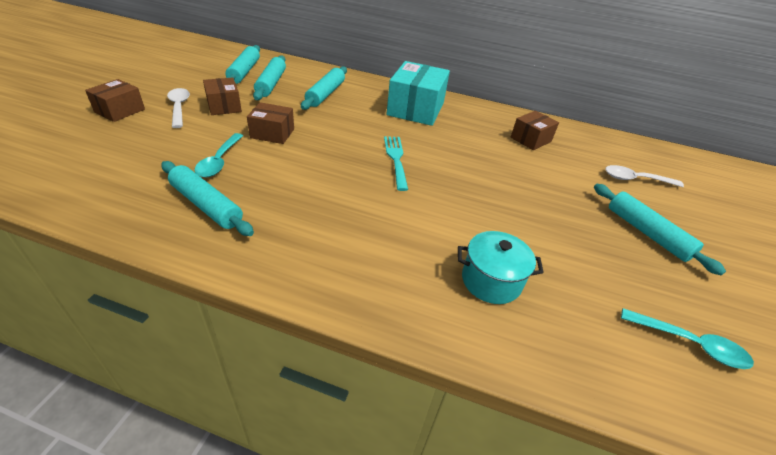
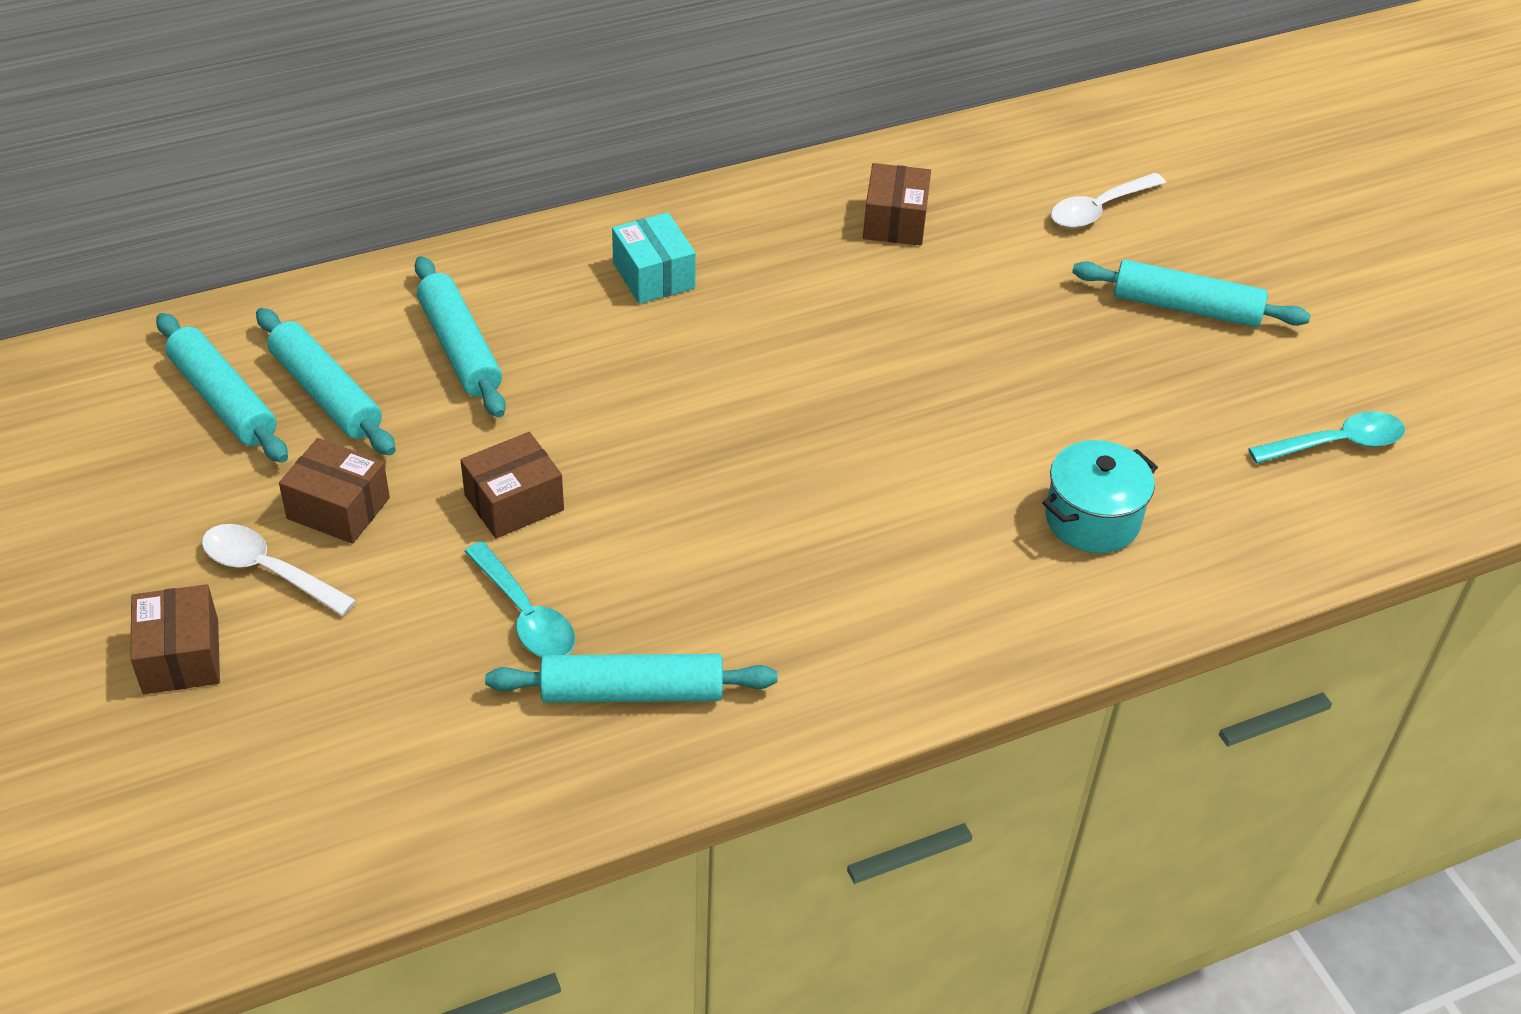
camera: 40 degrees left, 5 degrees up
turquoise fork [384,136,408,191] -> none
turquoise box [387,61,450,126] -> turquoise box [612,212,696,304], size x0.57

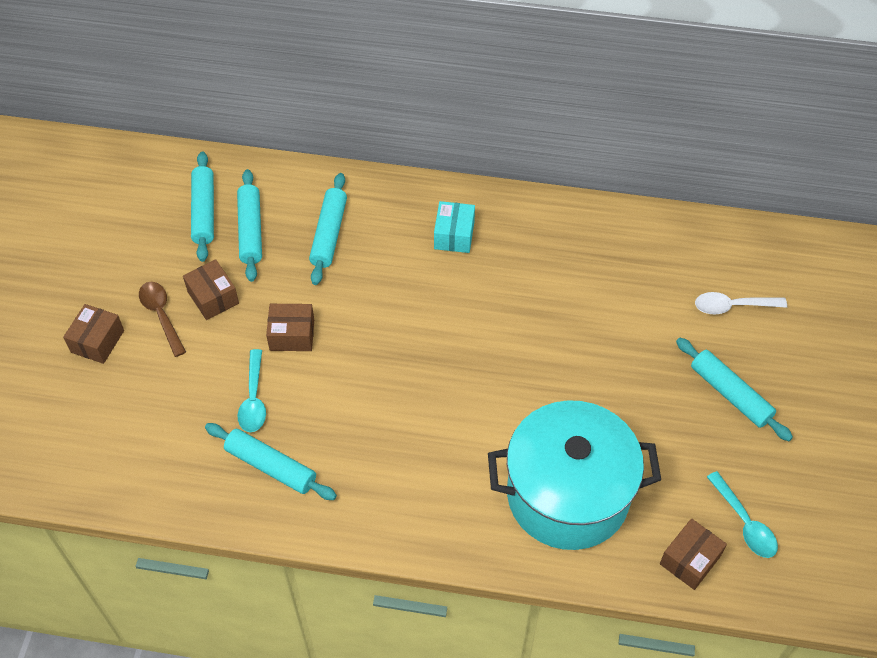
camera: 35 degrees right, 10 degrees up
white spoon [202,524,357,616] -> brown spoon [139,282,186,357]
brown box [863,163,931,246] -> brown box moved to [660,518,727,590]
turquoise pot [1043,440,1158,553] -> turquoise pot [488,400,661,550], size x2.13
turquoise spoon [1248,411,1405,464] -> turquoise spoon turned 45 degrees clockwise [707,471,778,558]

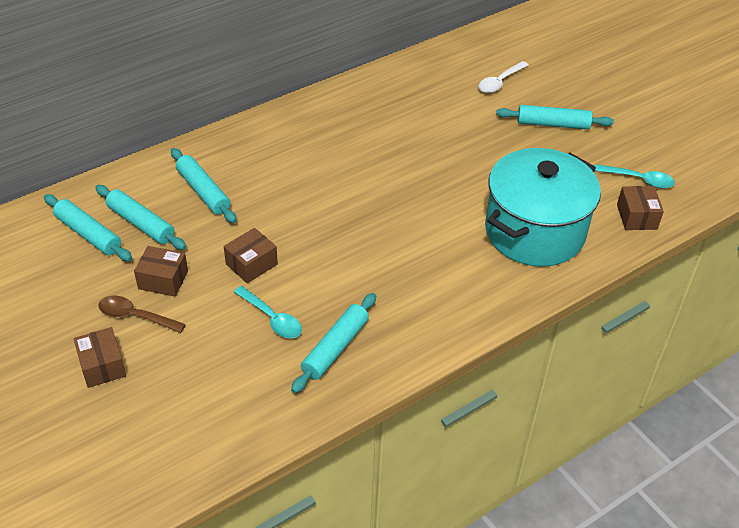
camera: 45 degrees left, 10 degrees down
turquoise rolling pin [205,423,337,500] -> turquoise rolling pin turned 45 degrees counterclockwise [291,293,376,393]
turquoise box [434,201,475,253] -> none

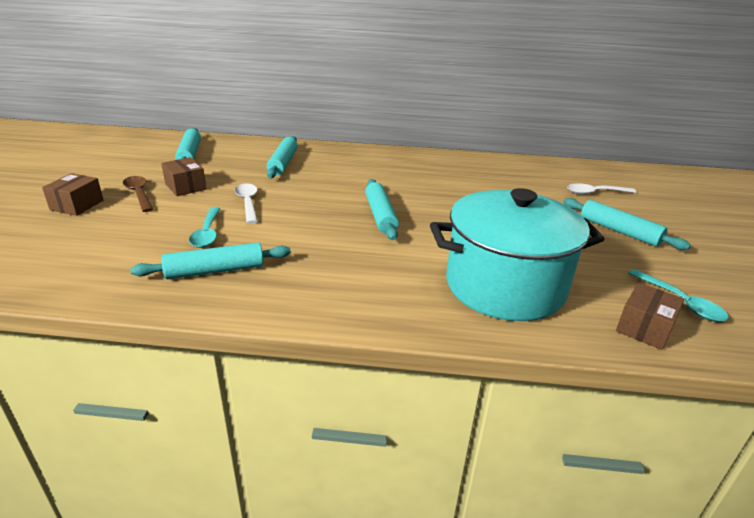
camera: 40 degrees right, 15 degrees down
turquoise rolling pin [95,185,186,250] -> turquoise rolling pin moved to [365,179,399,240]
brown box [224,228,278,283] -> white spoon [235,183,258,224]

